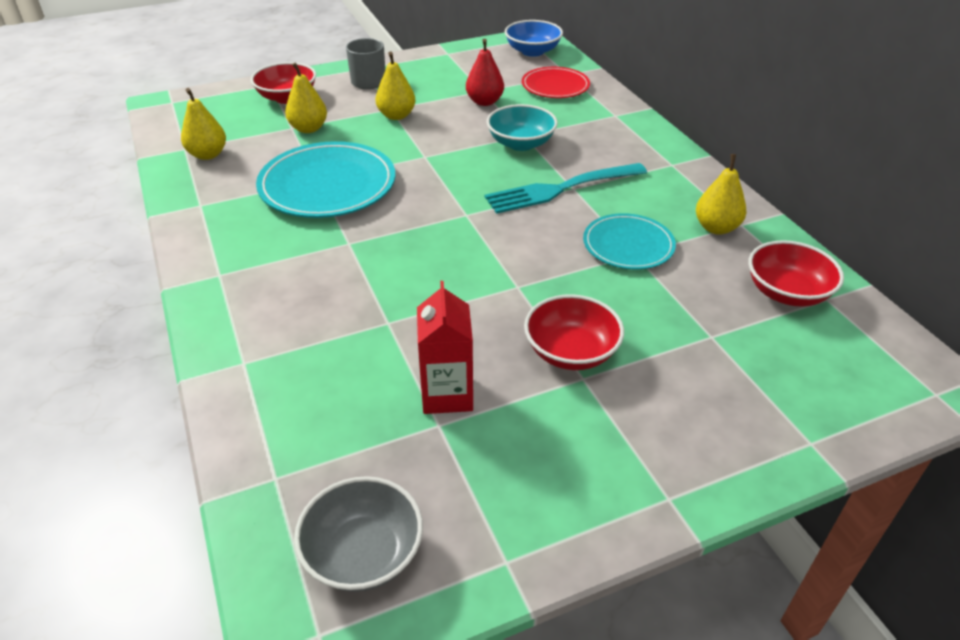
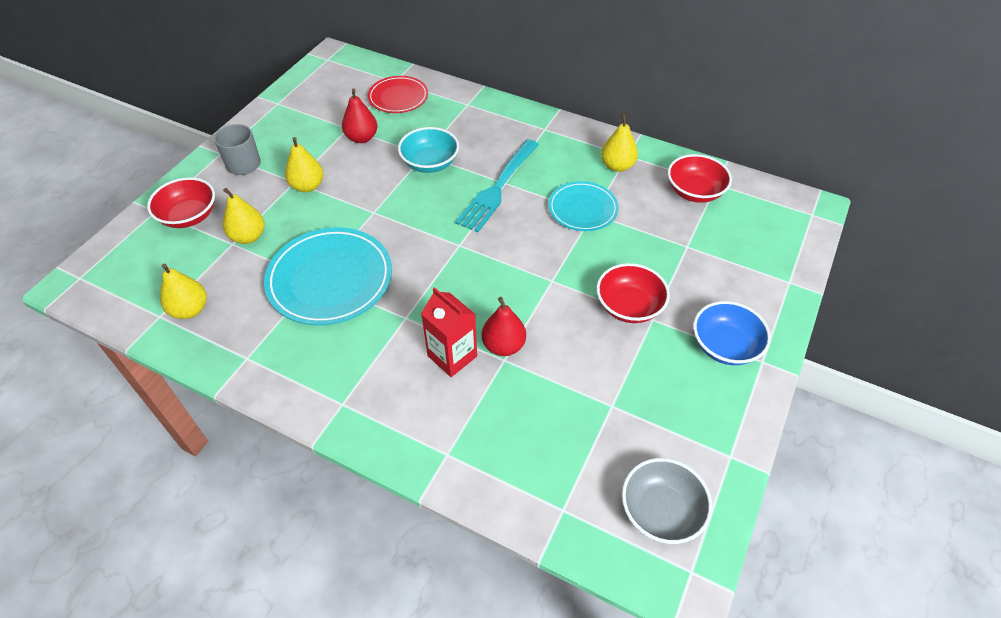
camera: 40 degrees left, 10 degrees up
red carton [417,281,473,414] -> red carton moved to [421,287,477,377]
blue bowl [505,20,563,57] -> blue bowl moved to [693,301,771,365]
none -> red pear [482,297,526,356]

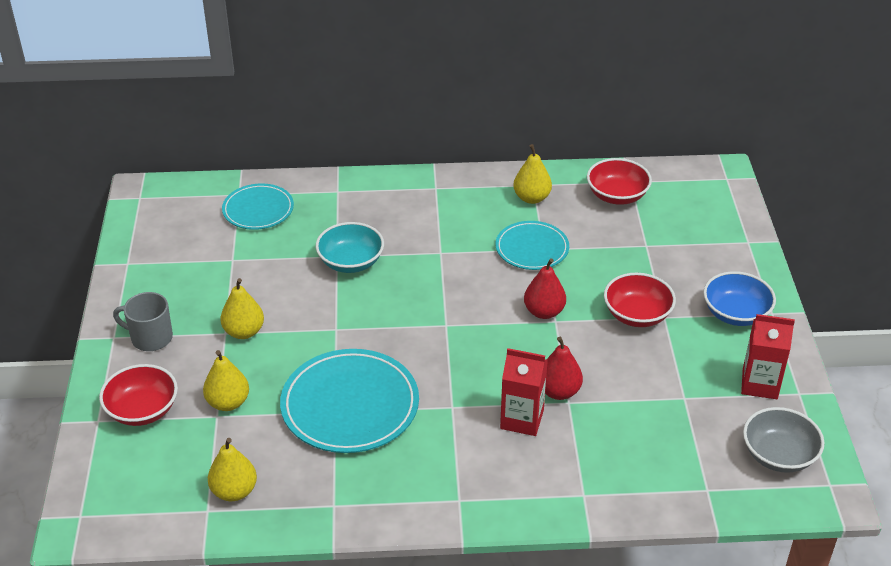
camera: 30 degrees left, 10 degrees down
red pear [342,89,377,143] -> red pear moved to [524,258,566,319]
red plate [368,76,428,113] -> turquoise plate [222,183,294,230]
turquoise fork [456,139,539,232] -> none
none -> red carton [741,314,795,399]

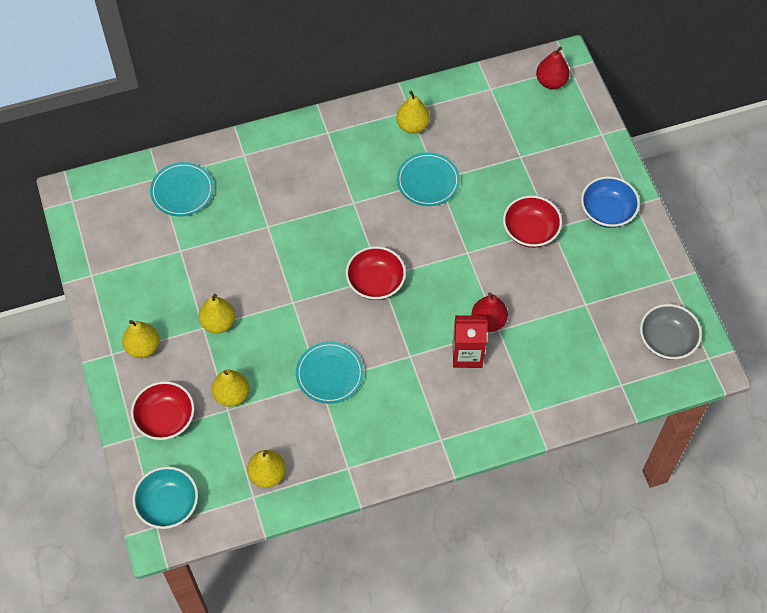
camera: 15 degrees left, 20 degrees up
grey mug [113,292,173,351] -> yellow pear [122,320,159,358]
turquoise plate [280,349,419,453] -> turquoise plate [296,342,364,404], size x0.60
turquoise bowl [316,222,384,273] -> turquoise bowl moved to [132,466,198,529]
red pear [524,258,566,319] -> red pear moved to [536,46,570,89]
red bowl [587,158,652,205] -> red bowl moved to [346,246,406,300]
red carton [741,314,795,399] -> none

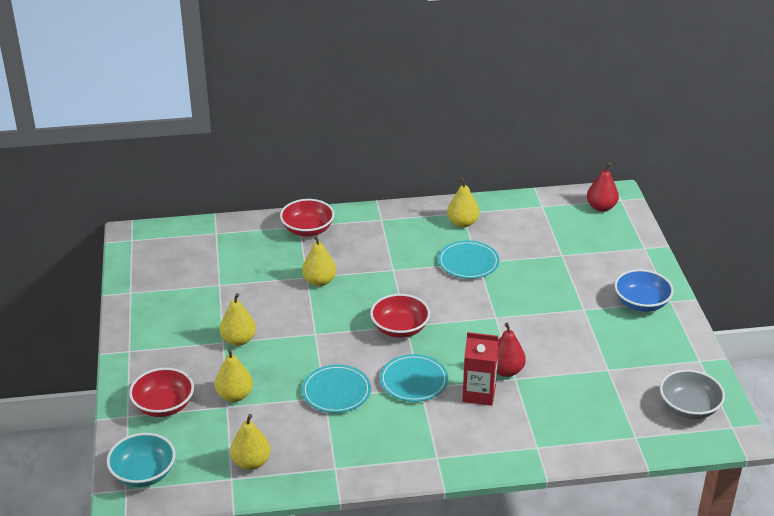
camera: 10 degrees right, 25 degrees down
yellow pear [122,320,159,358] -> yellow pear moved to [302,235,336,286]
turquoise plate [150,162,214,216] -> turquoise plate moved to [380,354,448,402]
red bowl [503,195,562,248] -> red bowl moved to [280,199,334,236]

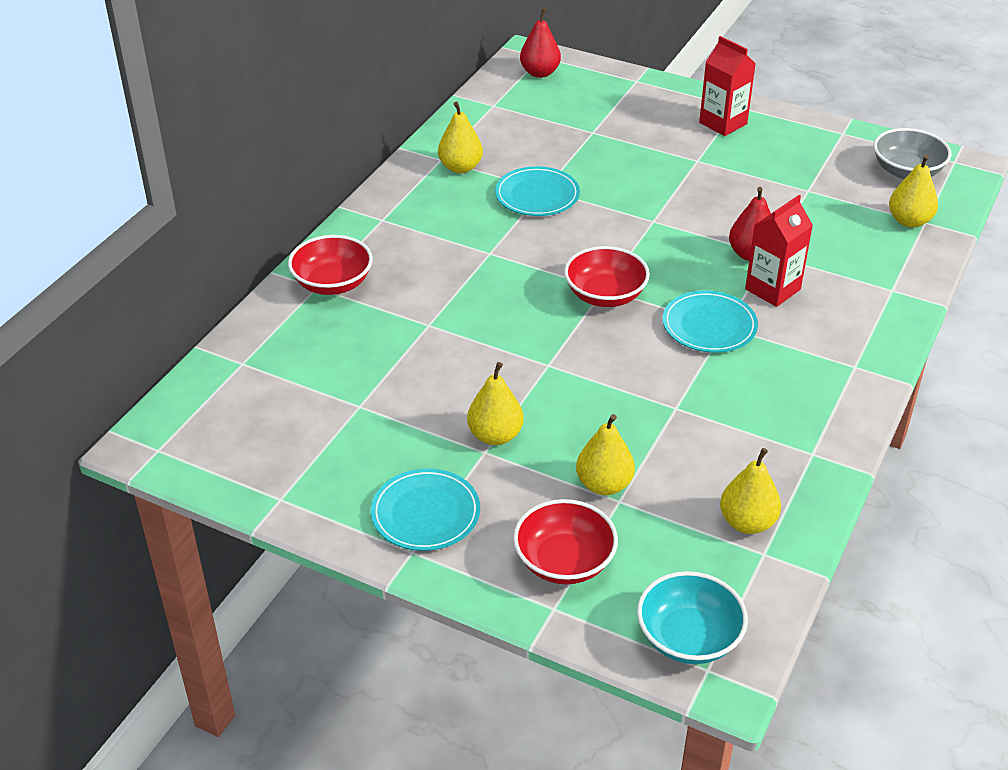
camera: 55 degrees left, 5 degrees up
yellow pear [302,235,336,286] -> yellow pear moved to [889,154,938,228]
turquoise plate [302,365,371,413] -> turquoise plate moved to [371,468,480,551]
blue bowl [614,269,674,312] -> red carton [699,36,756,136]

